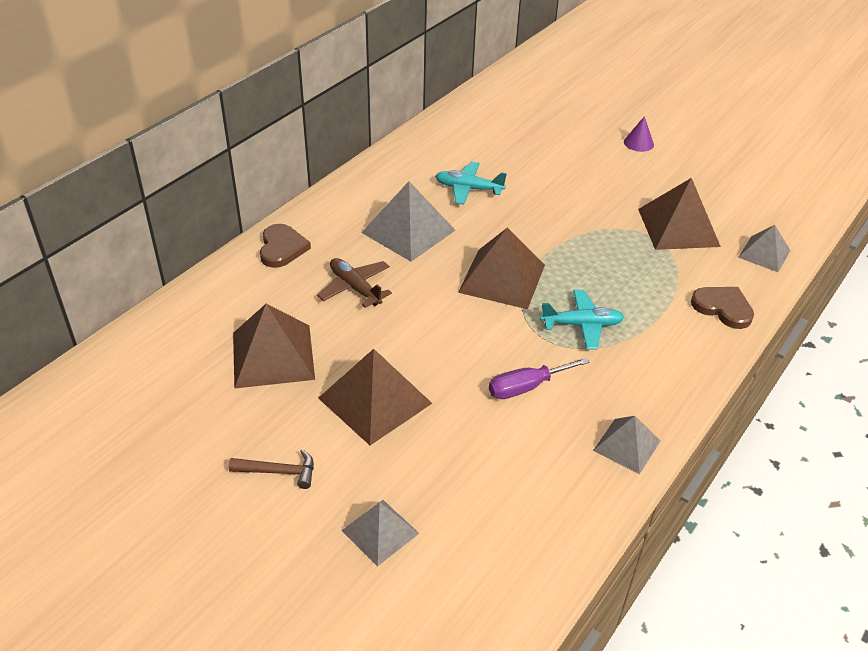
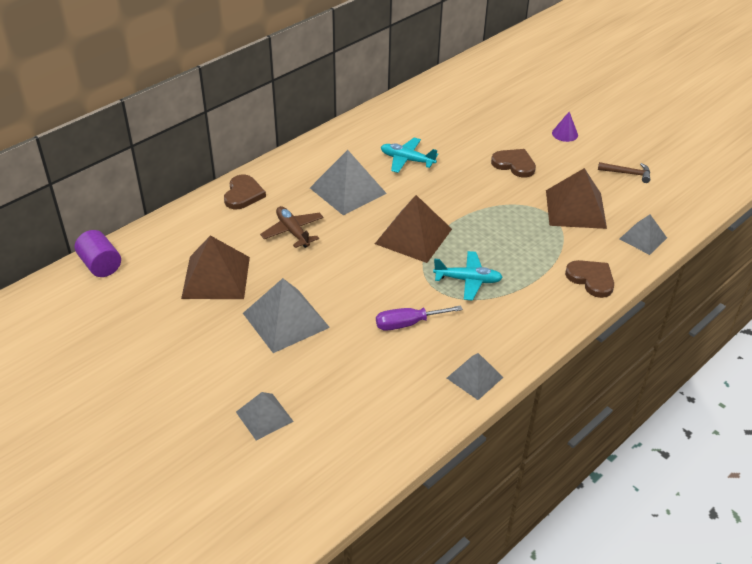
camera: 10 degrees right, 0 degrees up
brown hammer [229,449,314,489] -> brown hammer moved to [598,162,650,183]
brown pyramid [318,349,433,445] -> grey pyramid [243,278,330,353]
none -> purple cylinder [75,230,121,277]
none -> brown heart [491,149,536,178]

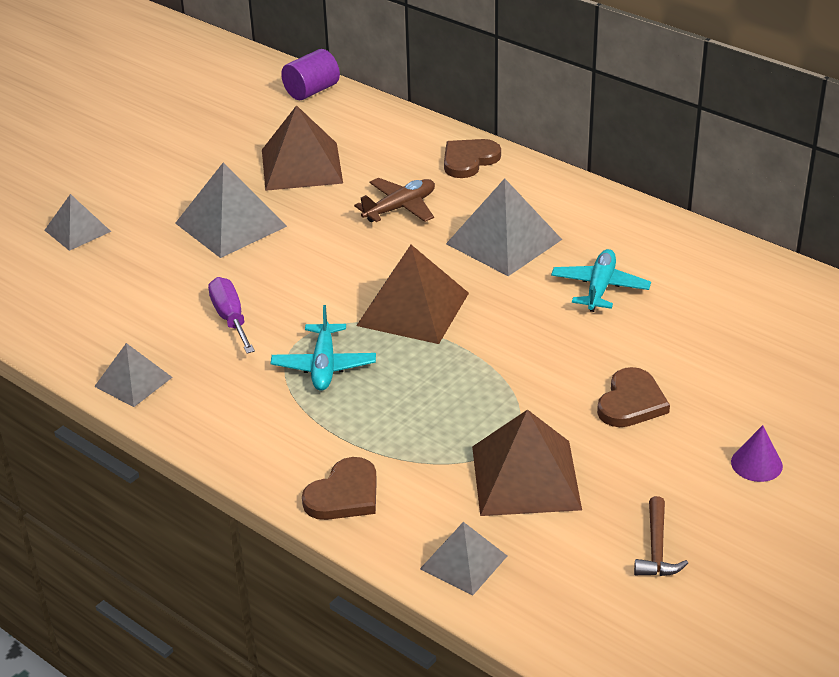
camera: 85 degrees right, 5 degrees down
brown heart [224,175,266,209] -> brown heart turned 135 degrees clockwise [444,139,501,178]

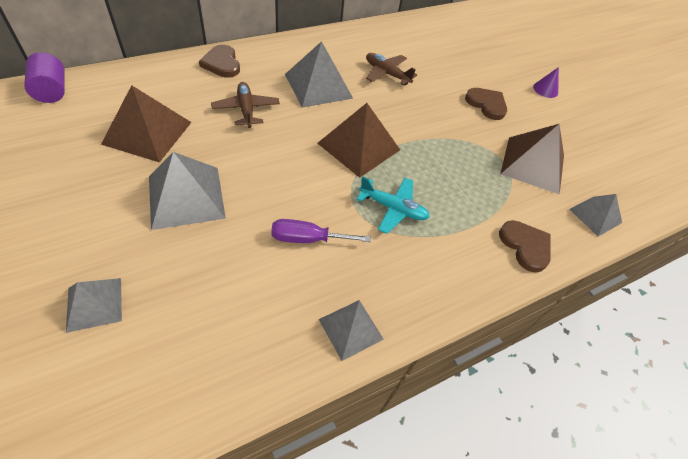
camera: 75 degrees left, 15 degrees up
turquoise plane [551,249,651,312] -> brown plane [366,53,417,85]
brown hammer [634,496,688,576] -> none

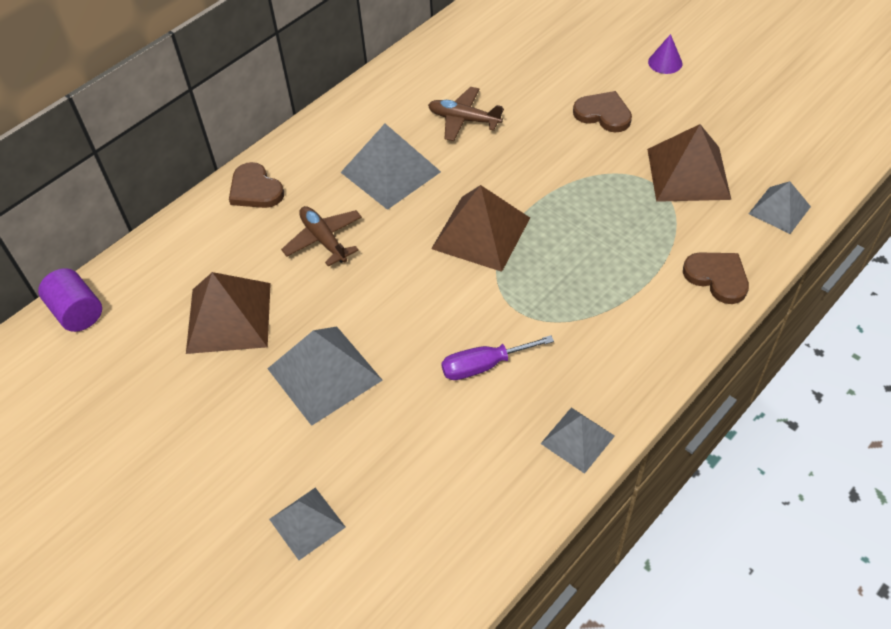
camera: 10 degrees left, 0 degrees up
turquoise plane [357,176,430,234] -> none

